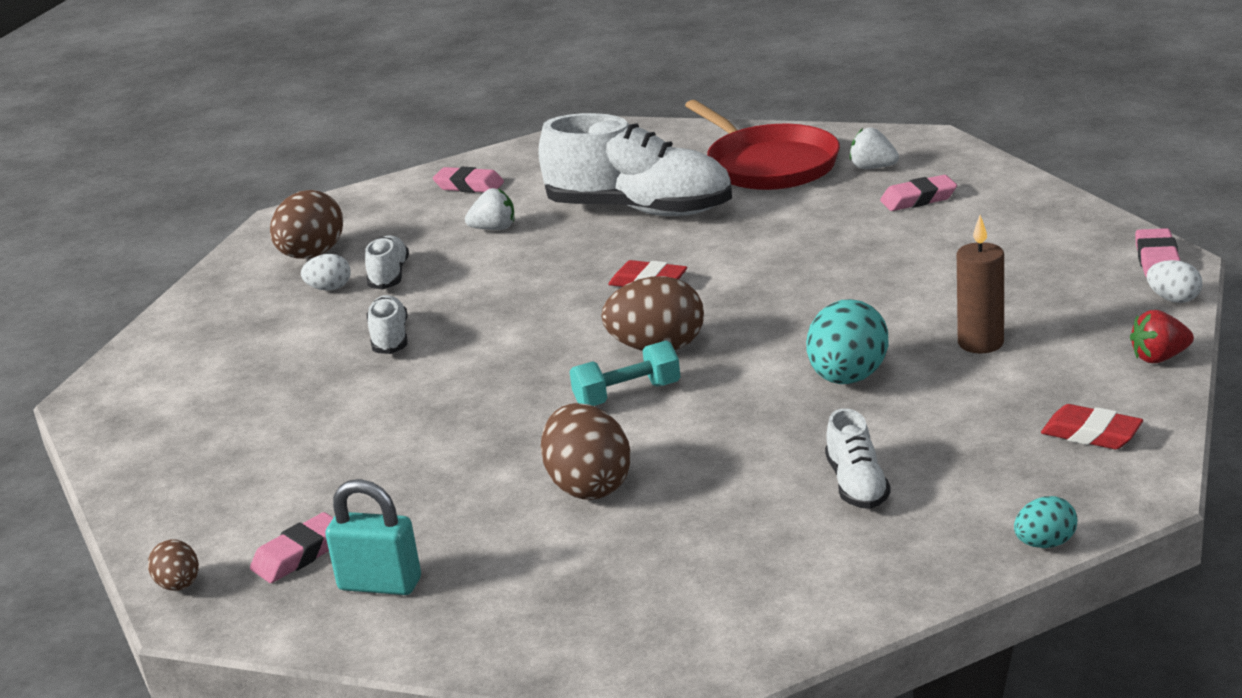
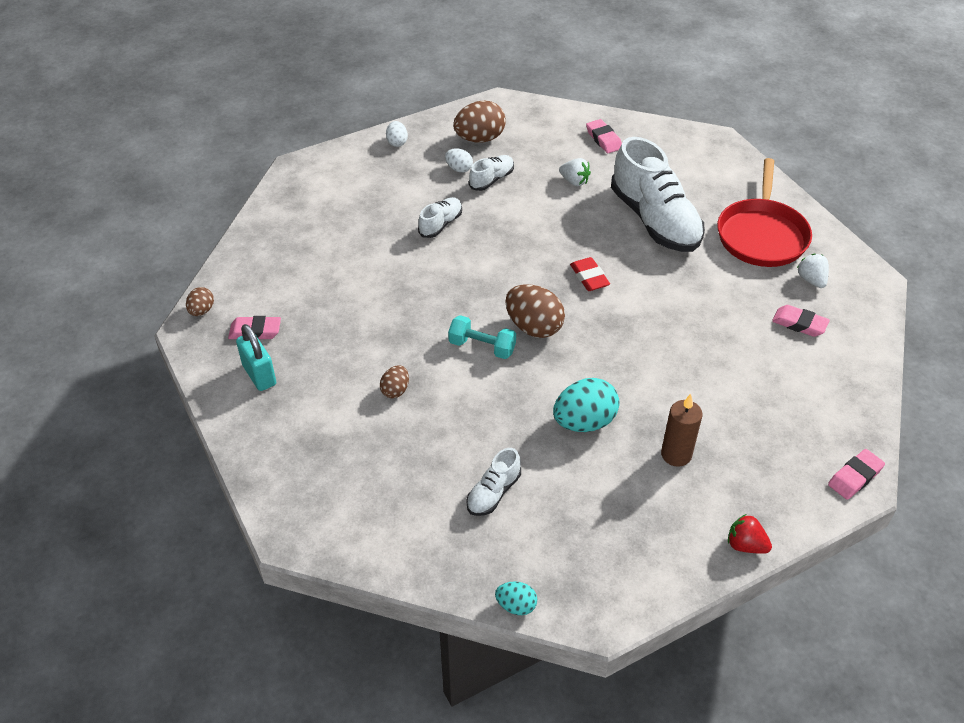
camera: 40 degrees right, 20 degrees up
brown egg [541,403,631,500] -> brown egg [380,365,409,398], size x0.54
red eraser [1041,404,1143,449] -> none
white egg [1147,260,1202,303] -> white egg moved to [386,121,408,147]

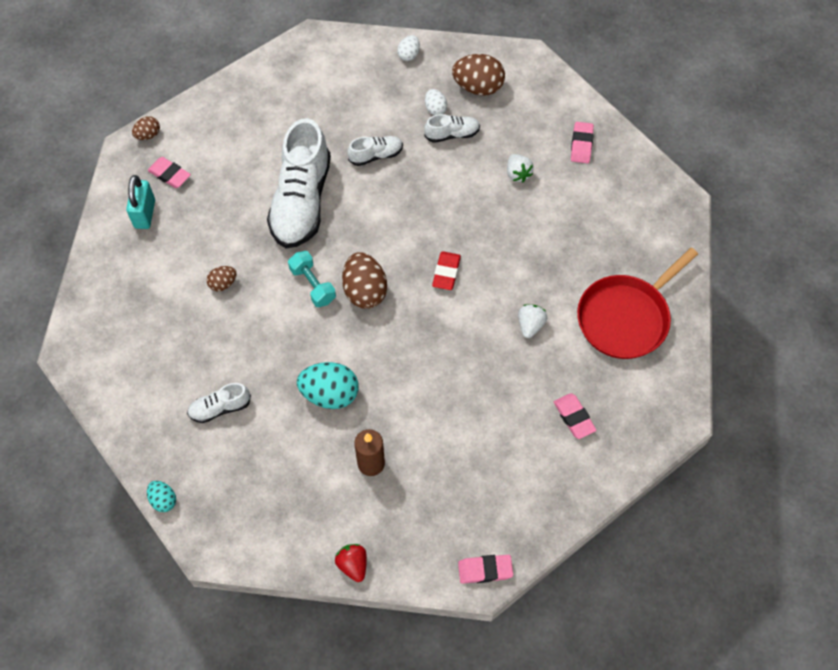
camera: 35 degrees right, 15 degrees up
white shoe [611,137,705,252] -> white shoe moved to [267,118,331,248]
white strawberry [797,254,829,288] -> white strawberry moved to [518,304,547,338]

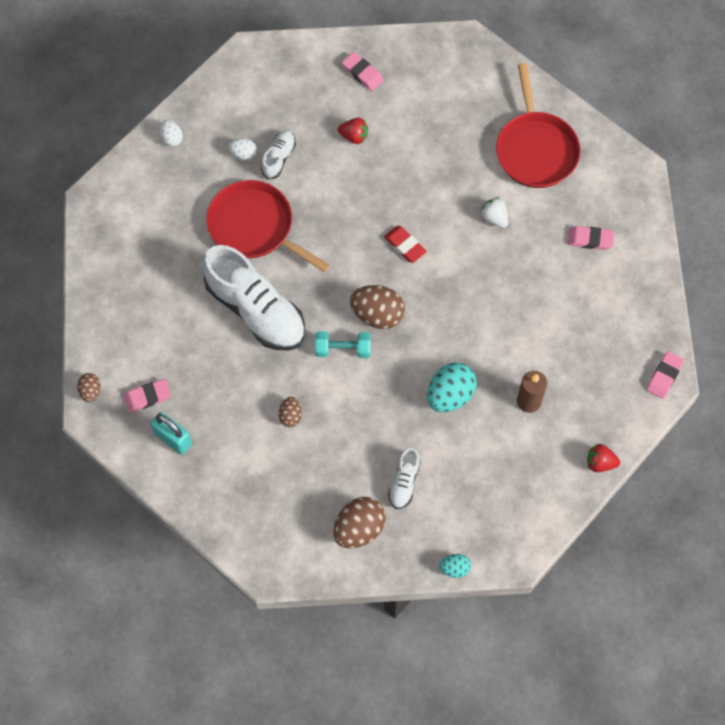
camera: 55 degrees left, 5 degrees up
white shoe [347,136,403,166] -> red pan [206,180,330,272]
brown egg [452,54,505,96] -> brown egg moved to [333,497,386,548]
white strawberry [507,154,534,182] -> red strawberry [338,118,368,144]

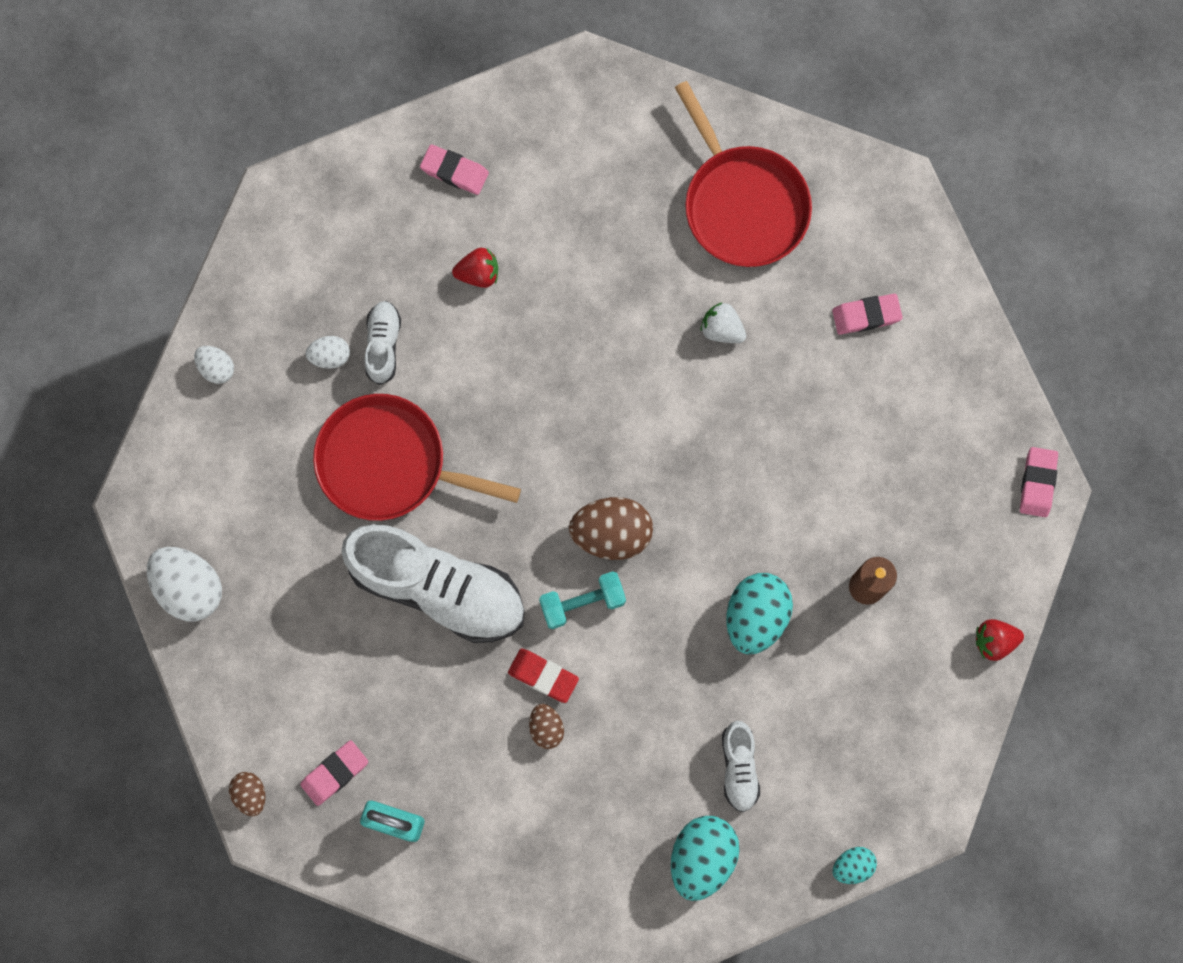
camera: 20 degrees left, 10 degrees up
brown egg [333,497,386,548] -> turquoise egg [671,816,740,901]
red eraser [384,226,427,263] -> red eraser moved to [508,649,579,703]
none -> white egg [147,547,222,621]

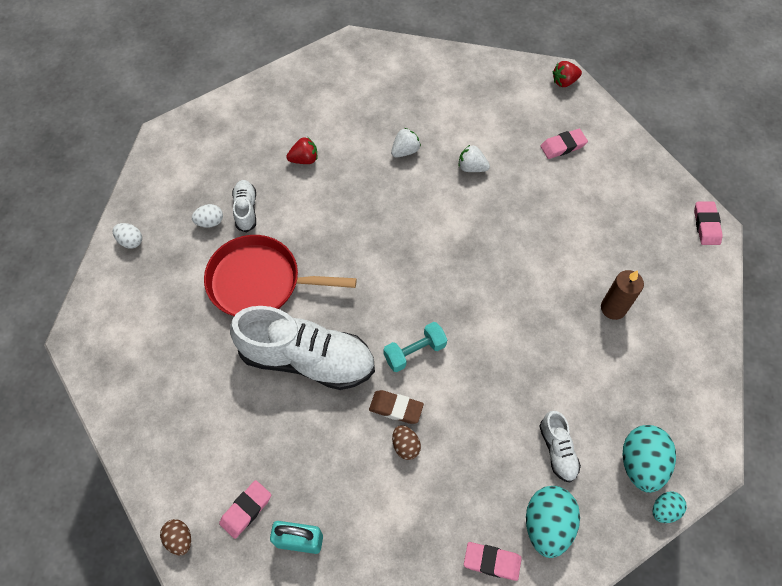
camera: 10 degrees left, 15 degrees down
white egg [147,547,222,621] -> none
pink eraser [420,144,489,195] -> pink eraser moved to [464,542,522,581]
red eraser [508,649,579,703] -> brown eraser [369,390,424,424]
brown egg [569,497,653,560] -> none
red pan [675,81,812,267] -> none
turquoise egg [726,573,793,655] -> turquoise egg moved to [623,425,676,493]
red strawberry [976,619,1024,661] -> red strawberry moved to [553,61,582,87]
none -> white strawberry [391,128,421,158]

